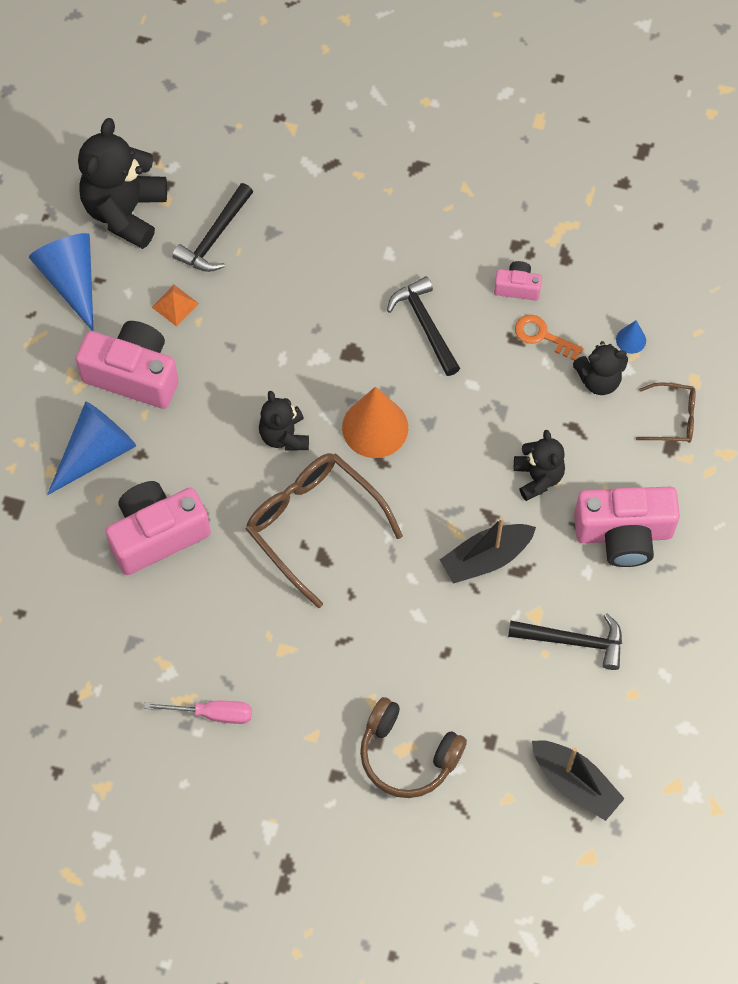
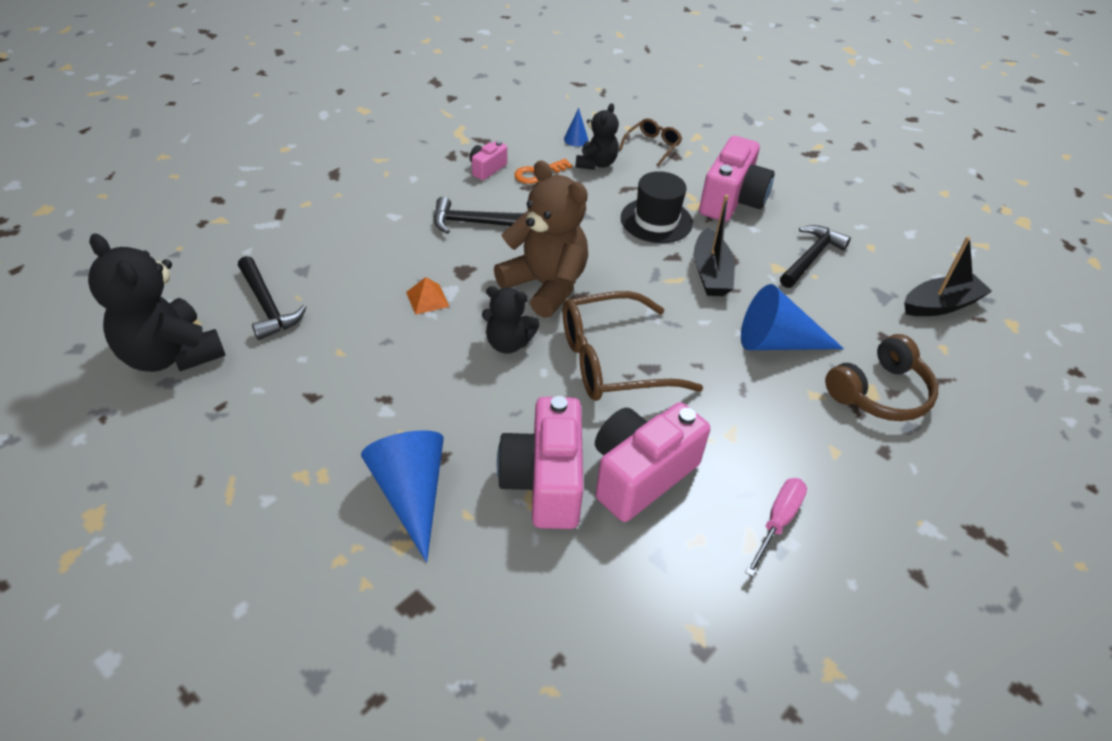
camera: 65 degrees left, 20 degrees down
blue cone [29,233,94,331] -> blue cone moved to [741,284,844,350]
pink camera [75,321,179,409] -> pink camera moved to [595,402,710,522]
orange pyramid [152,285,199,327] -> orange pyramid moved to [406,277,449,315]
orange cone [342,386,408,458] -> brown teddy bear [494,160,588,318]
black teddy bear [514,430,565,501] -> black hat [621,171,693,243]

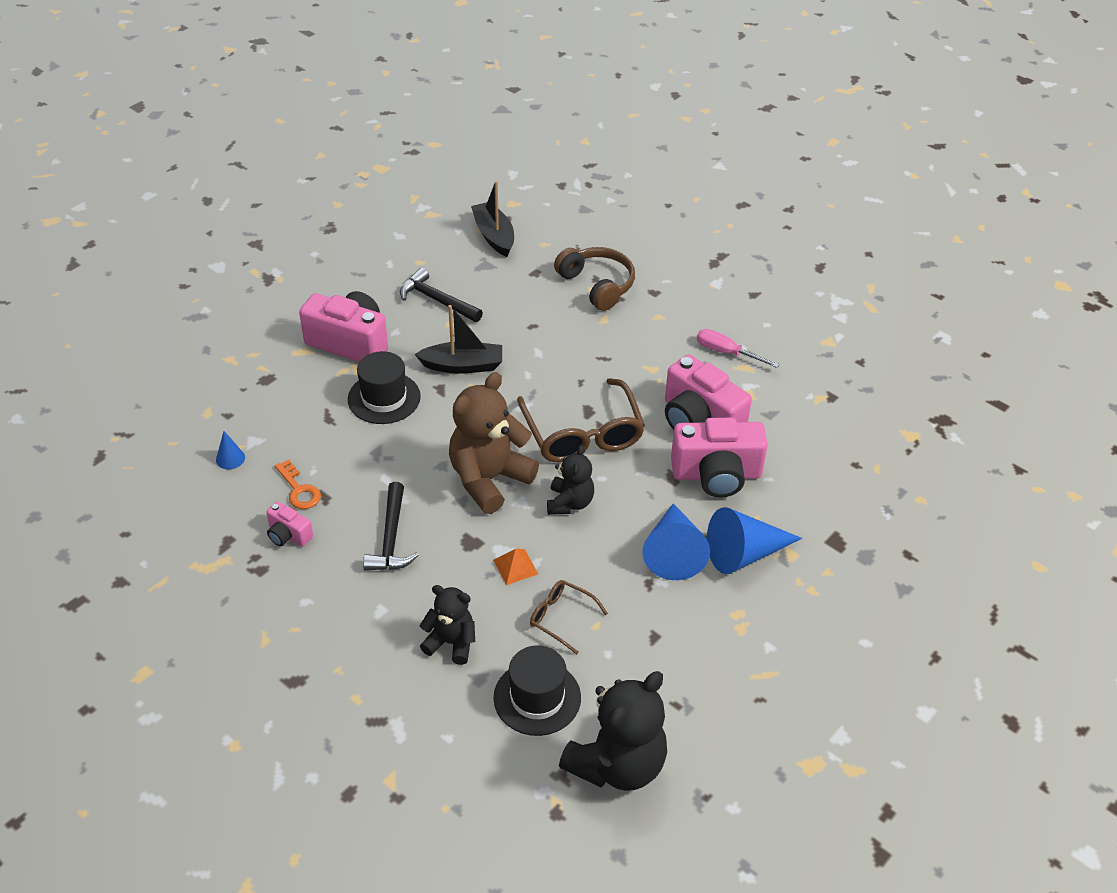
camera: 90 degrees left, 0 degrees up
black hammer [238,256,307,340] -> black hat [494,645,581,736]
black teddy bear [575,103,619,170] -> black teddy bear moved to [420,585,475,665]
brown glasses [619,118,682,167] -> brown glasses moved to [530,580,608,654]
blue cone [741,284,844,350] -> blue cone moved to [643,504,710,580]

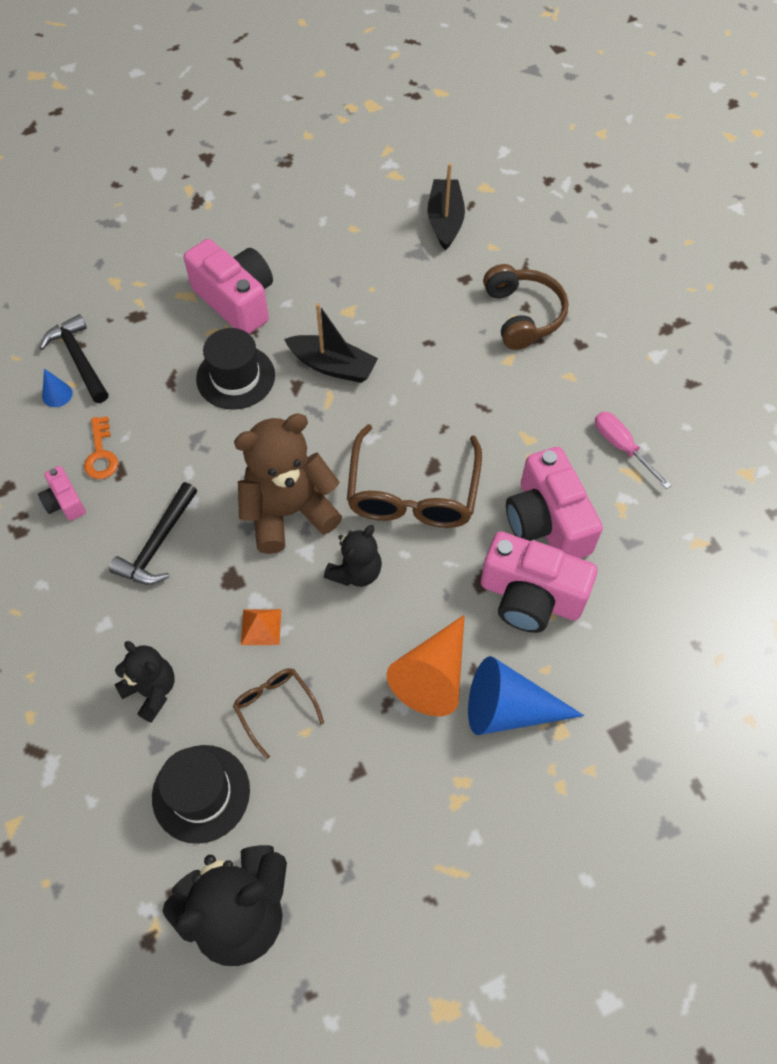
camera: 25 degrees right, 15 degrees up
black hammer [400,268,483,322] -> black hammer moved to [39,314,108,403]
blue cone [643,504,710,580] -> orange cone [387,615,465,716]

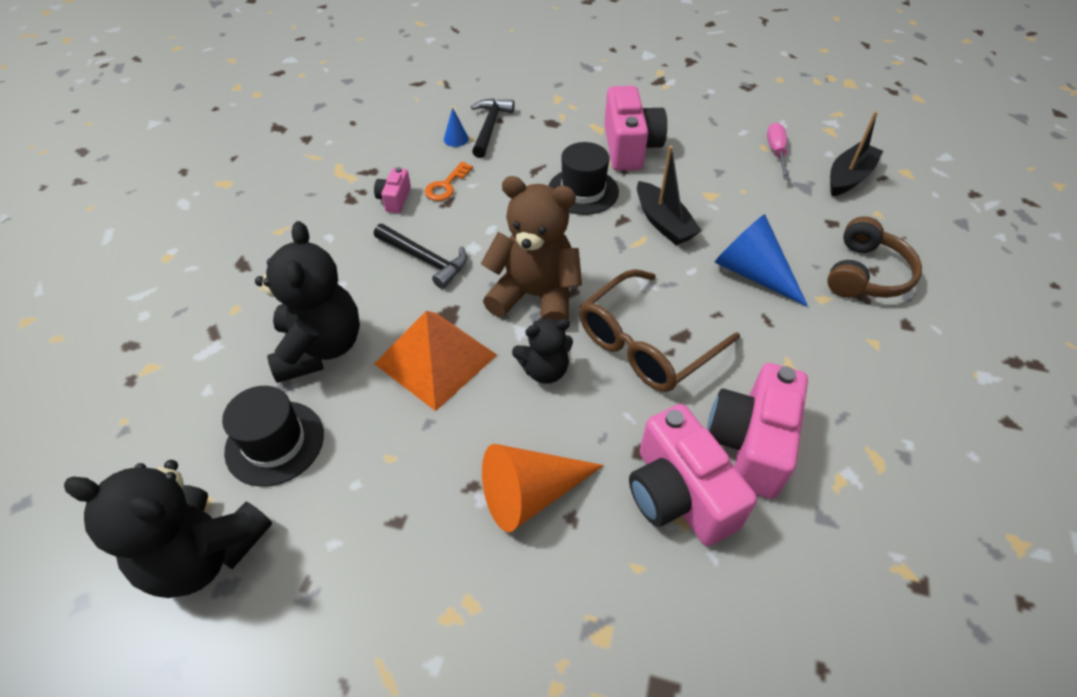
camera: 40 degrees right, 10 degrees down
black hammer [109,482,197,585] -> black hammer turned 120 degrees counterclockwise [374,224,467,289]
black teddy bear [115,641,175,723] -> black teddy bear [255,221,360,383], size x1.75
brown glasses [233,668,324,759] -> none
orange pyramid [241,609,281,645] -> orange pyramid [374,311,497,411], size x2.32
blue cone [468,656,584,735] -> blue cone moved to [715,214,808,307]
pink screwdriver [595,412,671,489] -> pink screwdriver moved to [767,123,790,180]

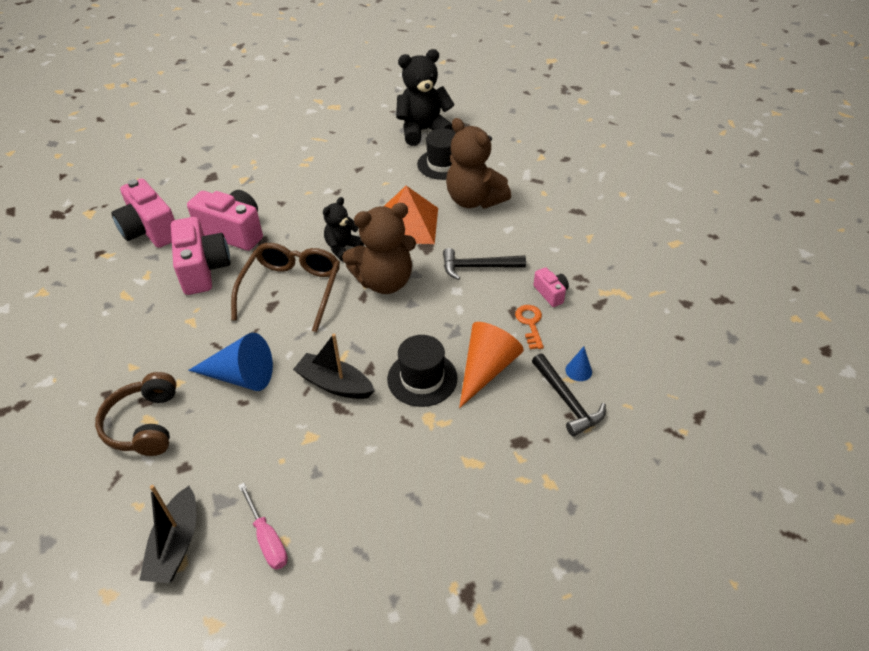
camera: 145 degrees right, 5 degrees down
black teddy bear [255,221,360,383] -> brown teddy bear [446,118,511,209]
orange cone [482,444,604,532] -> orange cone moved to [459,322,524,408]
pink camera [604,86,667,171] -> pink camera moved to [111,179,175,248]

